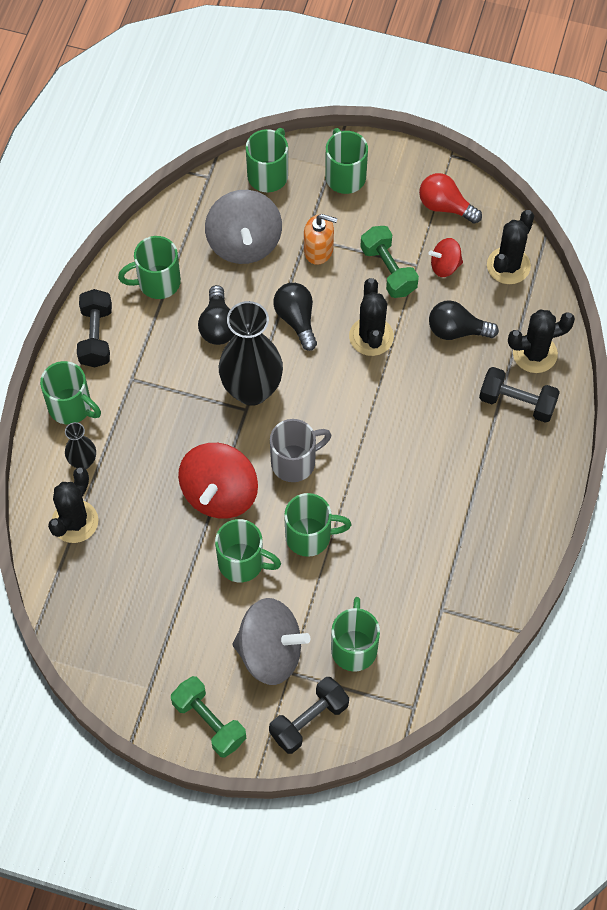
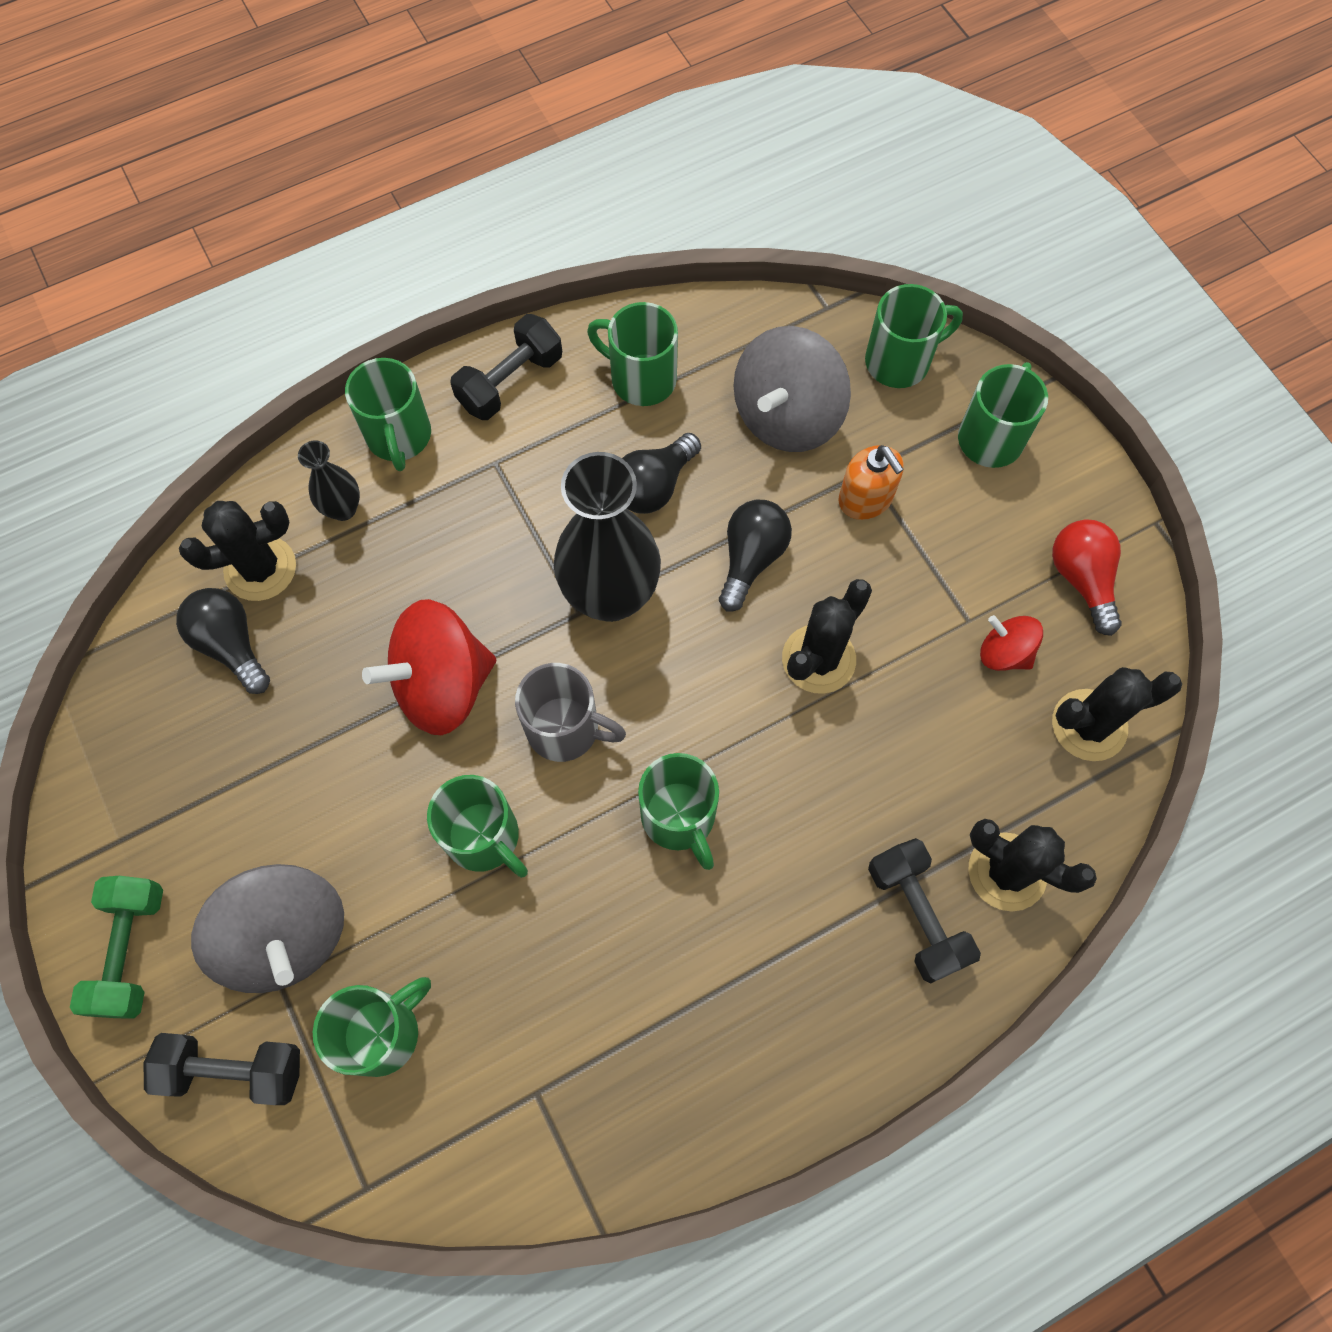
camera: 45 degrees right, 5 degrees up
green mug [215,519,281,582] -> green mug moved to [638,753,719,870]
green dumbbell [360,226,419,298] -> none
black light bulb [429,300,499,340] -> black light bulb moved to [176,588,270,694]

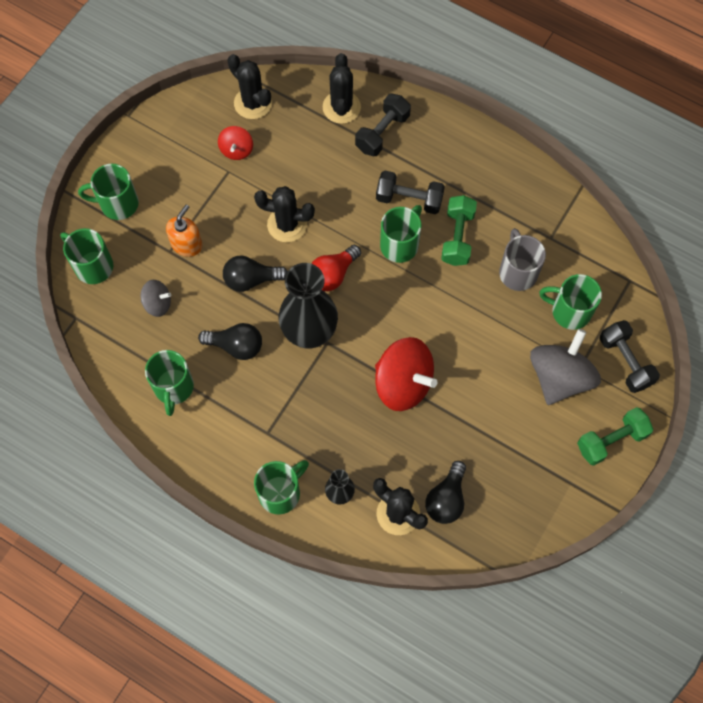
camera: 120 degrees left, 0 degrees up
green mug [427,775,528,878] -> none
black dumbbell [450,314,562,420] -> black dumbbell moved to [376,171,445,214]
grey mug [515,663,626,762] -> grey mug moved to [499,228,546,291]
grey spinning top [733,326,851,452] -> grey spinning top [141,280,171,317], size x0.52
red light bulb [1052,519,1122,636] -> red light bulb moved to [311,245,361,291]
none -> green dumbbell [441,195,477,266]

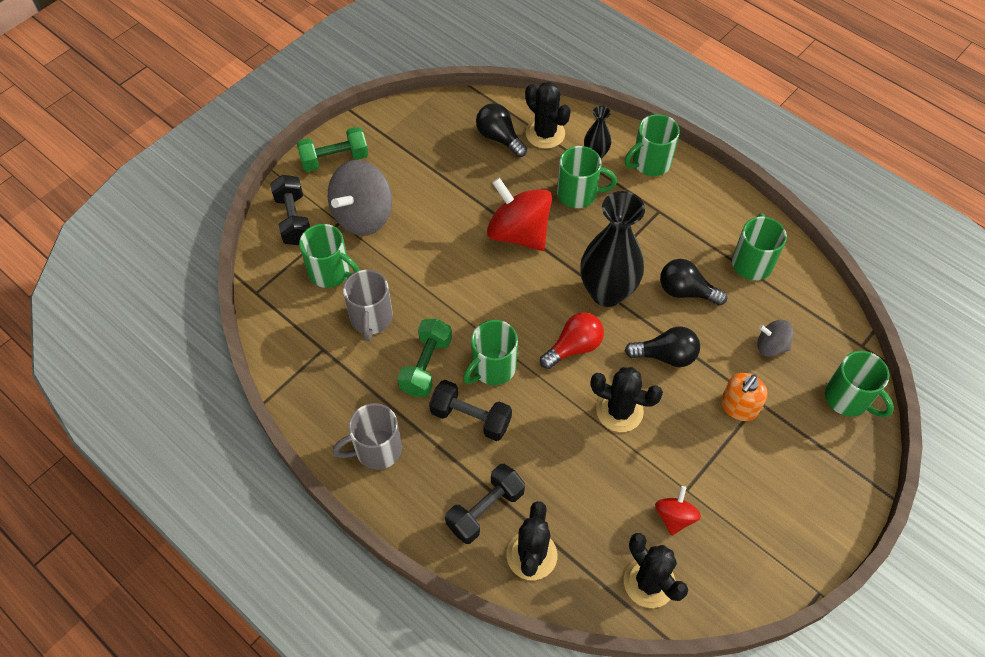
camera: 170 degrees left, 10 degrees down
green mug [78,164,139,220] -> green mug moved to [557,146,617,208]
black light bulb [425,461,466,524] -> black light bulb turned 75 degrees counterclockwise [476,103,527,157]
none -> grey mug [333,403,402,470]

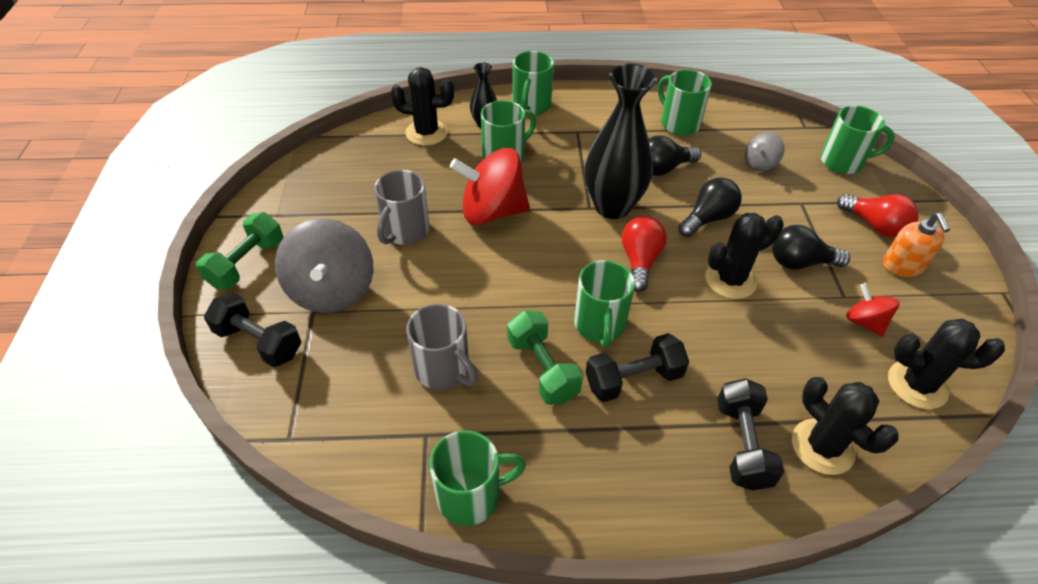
camera: 45 degrees left, 10 degrees down
green mug [299,224,360,288] -> green mug moved to [429,430,526,526]
grey mug [333,403,402,470] -> grey mug moved to [374,170,430,245]
black light bulb [476,103,527,157] -> black light bulb moved to [772,225,850,270]
orange soap dispenser [721,373,768,421] -> orange soap dispenser moved to [883,213,950,277]
none -> red light bulb [837,194,919,237]

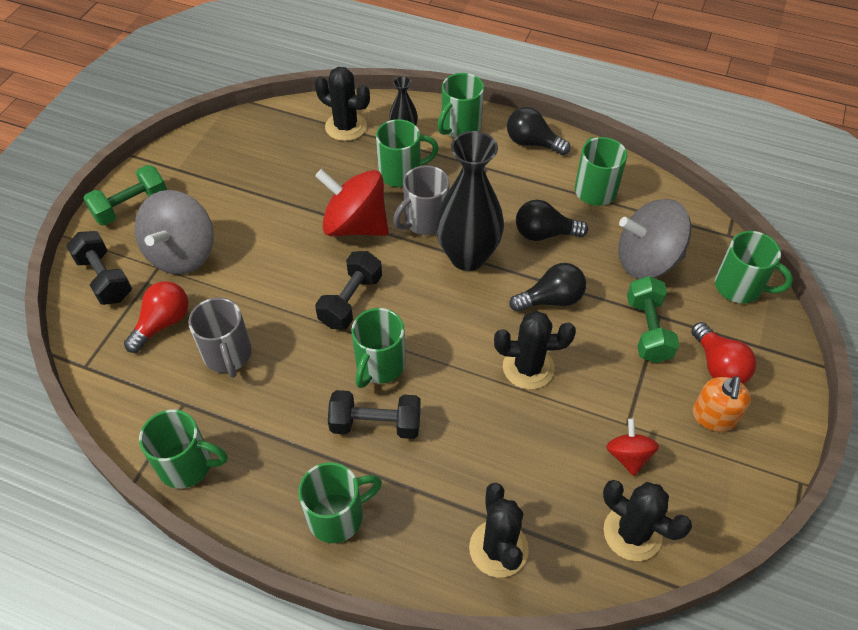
camera: 25 degrees right, 5 degrees up
grey mug [374,170,430,245] -> grey mug moved to [393,165,450,235]
green dumbbell [507,311,583,405] -> green dumbbell moved to [627,276,680,363]
red light bulb [622,216,667,292] -> red light bulb moved to [124,281,188,353]
black dumbbell [717,378,784,491] -> black dumbbell moved to [315,251,382,329]
grey spinning top [745,132,784,171] -> grey spinning top [618,199,691,279], size x1.93
black light bulb [772,225,850,270] -> black light bulb moved to [507,107,571,155]
none -> green mug [298,462,382,543]

